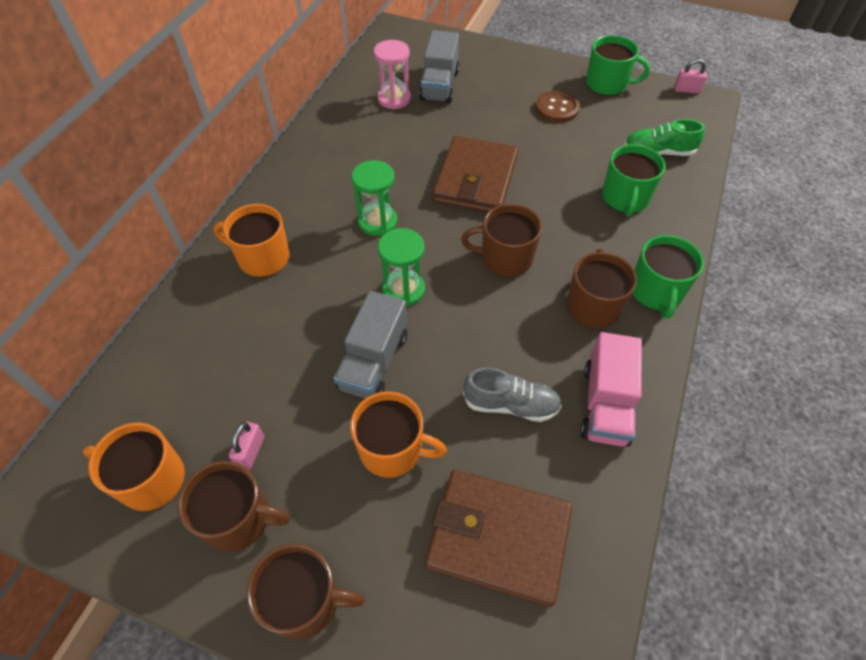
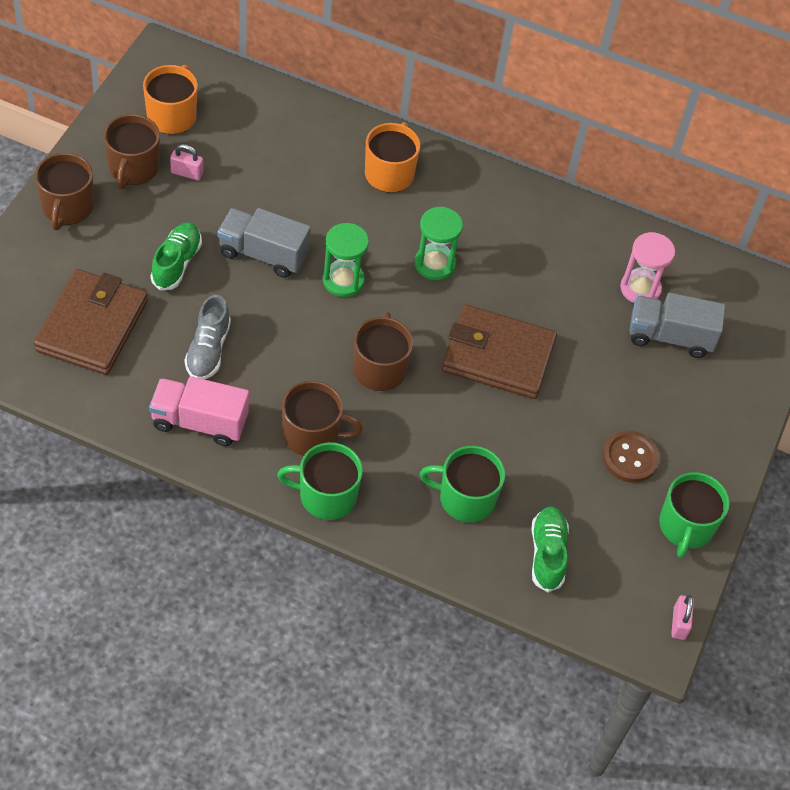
camera: 85 degrees right, 0 degrees up
orange mug [350,391,447,478] -> green shoe [150,222,202,290]

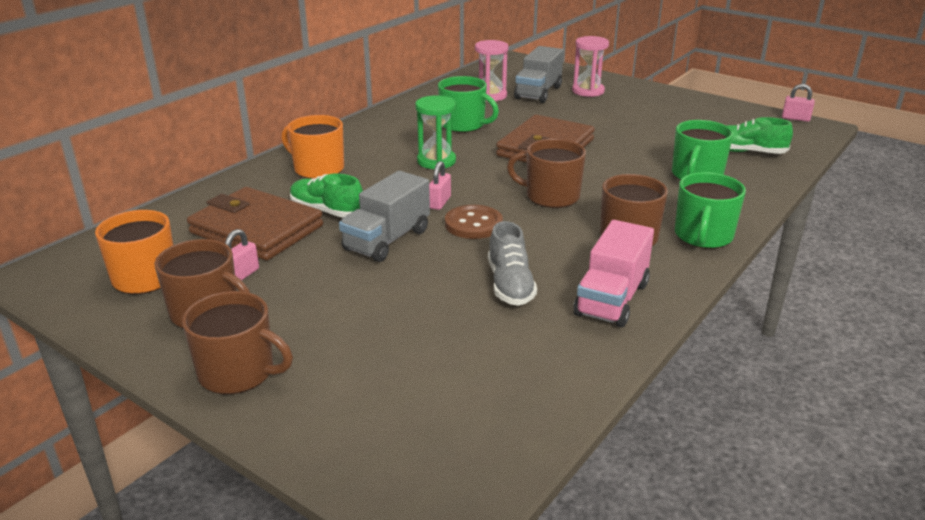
camera: 70 degrees left, 25 degrees down
brown wallet [34,269,148,375] -> brown wallet moved to [187,187,323,261]
green shoe [150,222,202,290] -> green shoe moved to [290,174,363,218]
grey shoe [185,295,231,379] -> grey shoe turned 60 degrees clockwise [488,221,537,306]
green hourglass [323,223,369,297] -> pink padlock [429,161,451,210]
brown button [602,431,660,483] -> brown button moved to [445,205,503,239]
green mug [659,472,730,558] -> green mug moved to [438,76,499,132]
none -> pink hourglass [572,36,609,97]

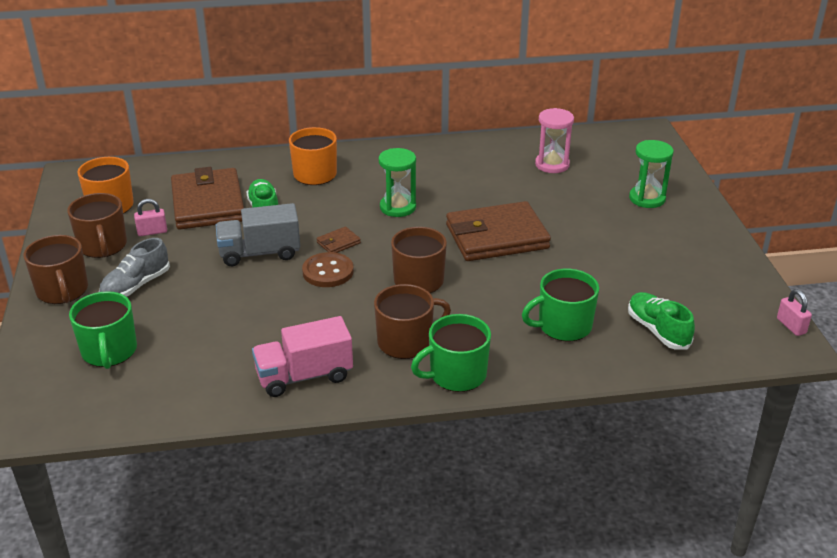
camera: 45 degrees right, 5 degrees up
pink padlock [429,161,451,210] -> brown wallet [316,226,361,253]
green mug [438,76,499,132] -> green mug moved to [69,291,137,369]
grey shoe [488,221,537,306] -> grey shoe moved to [99,238,170,297]
grey truck [514,46,564,103] -> none
pink hourglass [572,36,609,97] -> green hourglass [629,140,674,208]

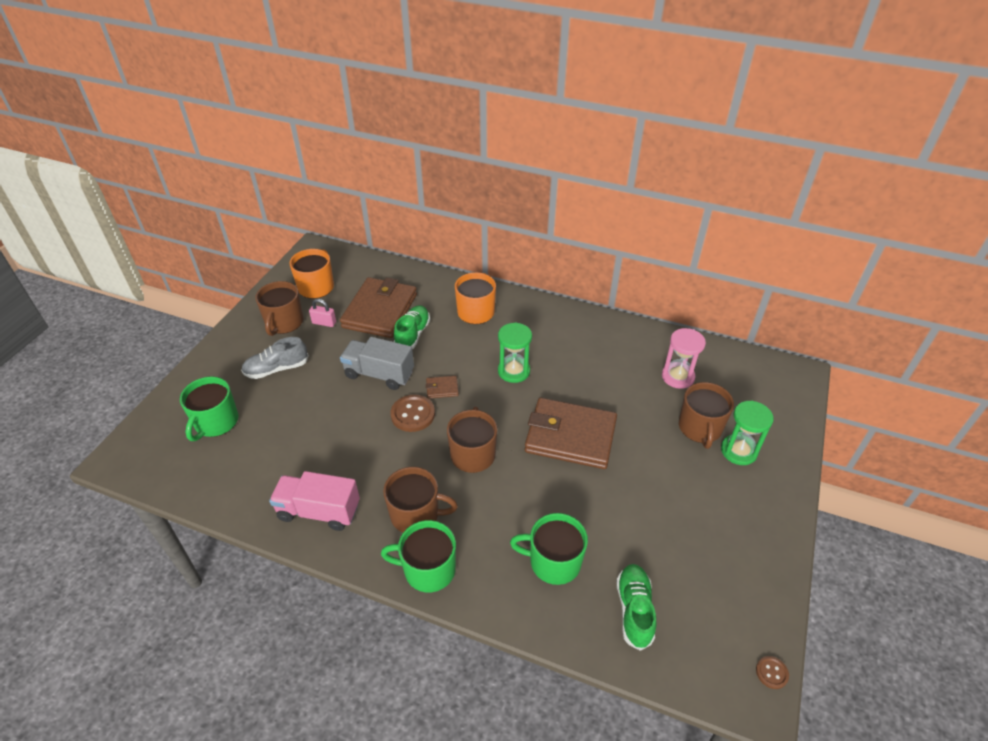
camera: 30 degrees right, 10 degrees up
brown mug [23,235,88,304] -> brown mug moved to [679,382,734,449]
pink padlock [777,289,812,336] -> brown button [756,656,789,689]

